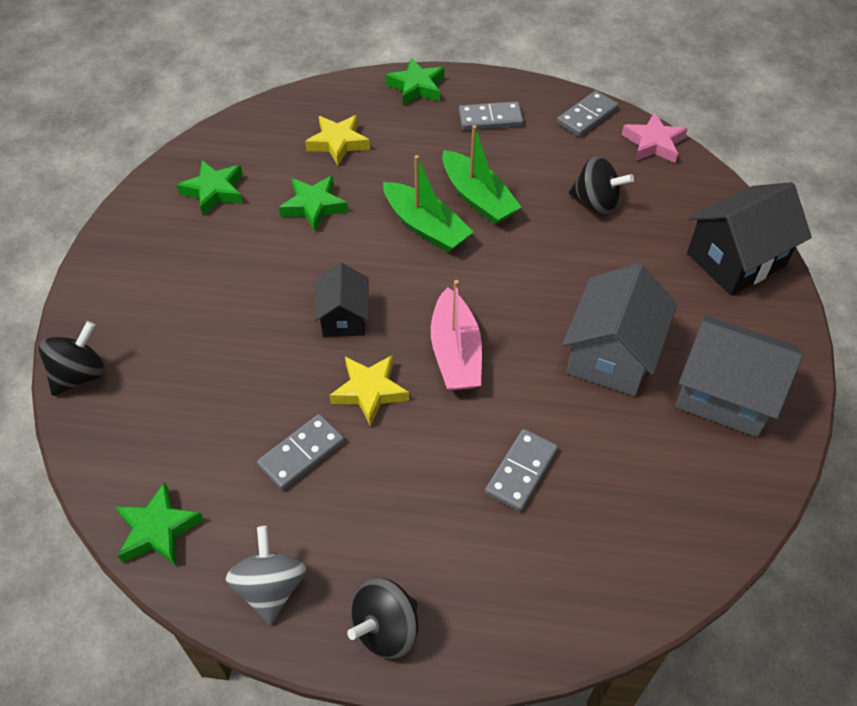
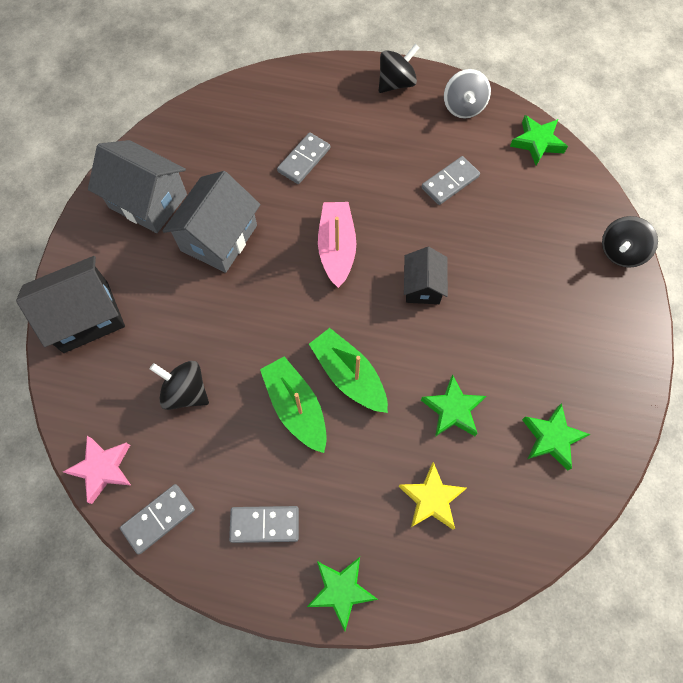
camera: 175 degrees left, 15 degrees up
yellow star [329,355,409,426] -> none

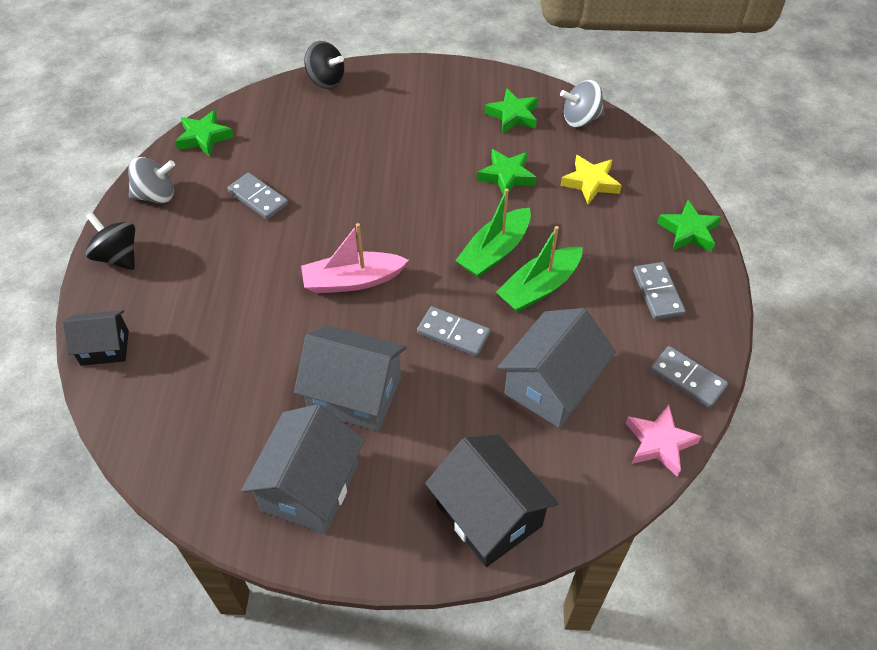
camera: 100 degrees left, 15 degrees down
black spinning top [150,361,209,410] -> grey house [498,308,616,428]
grey domino [277,132,330,184] -> grey domino moved to [417,306,491,357]
black house [404,247,448,304] -> black house moved to [63,310,129,366]
none -> grey spinning top [560,80,604,127]

